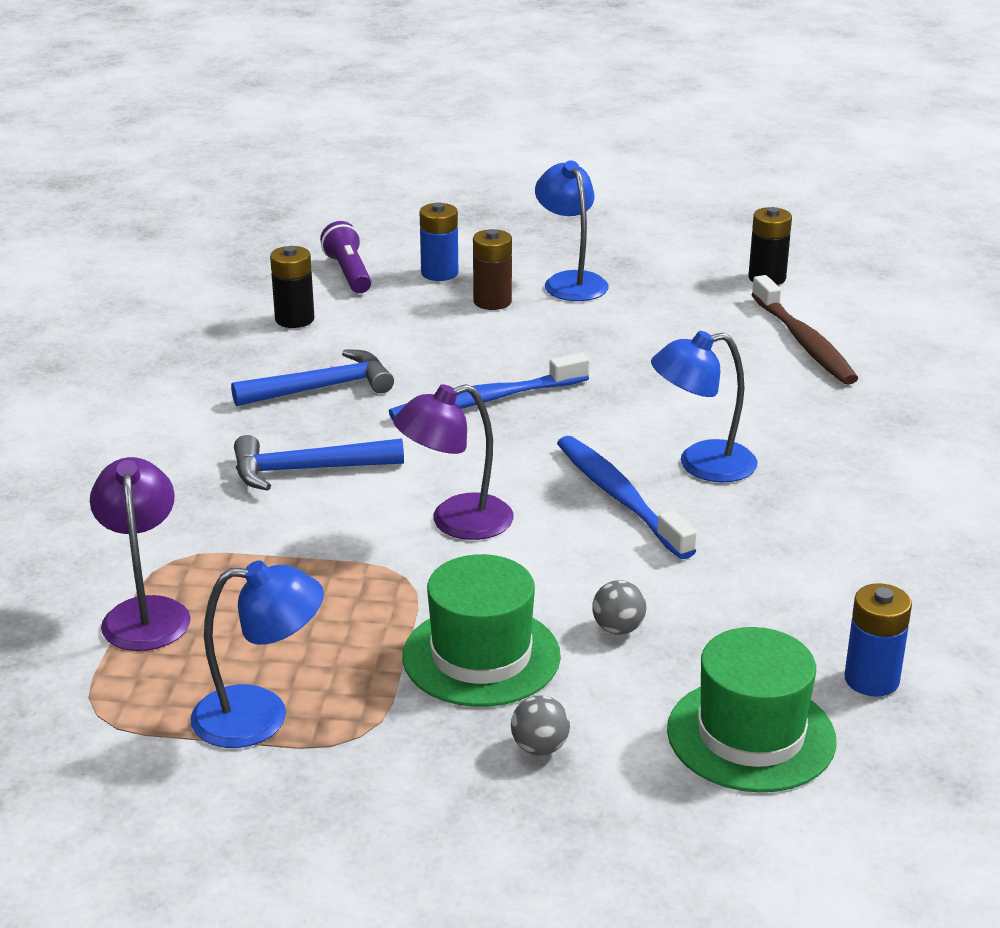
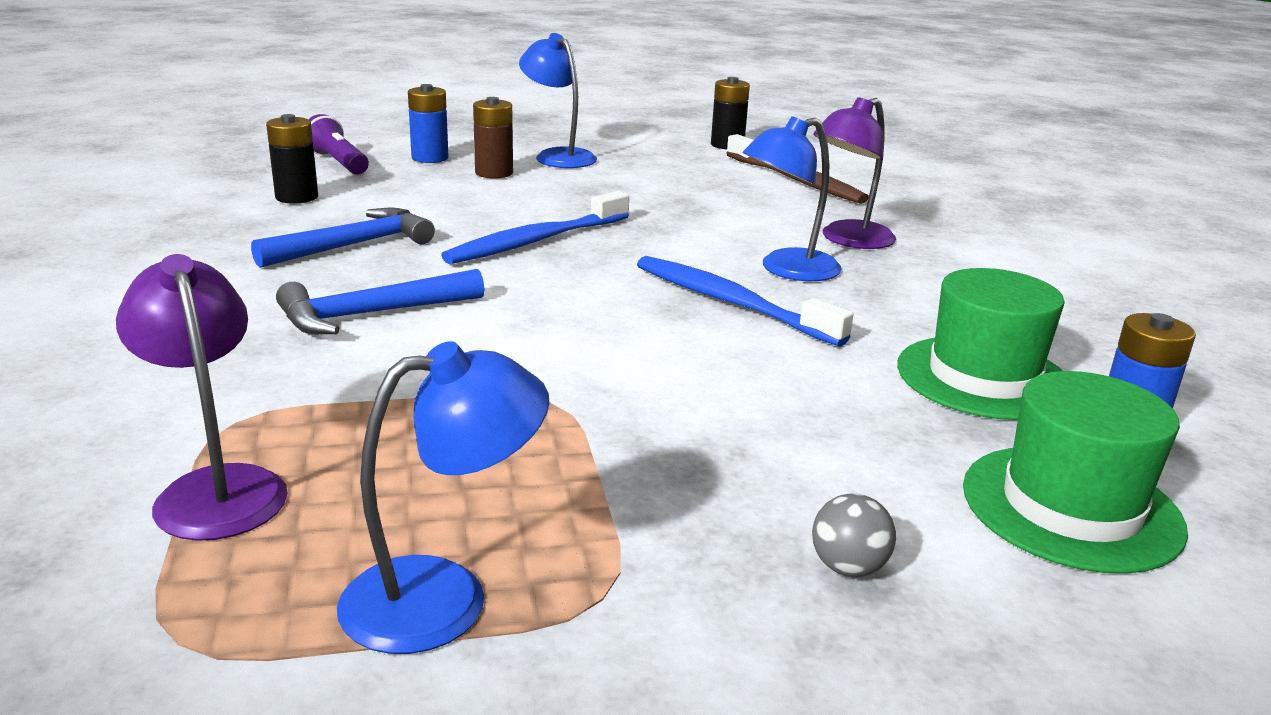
camera: 20 degrees left, 5 degrees down
purple lamp [393,384,514,540] -> purple lamp moved to [813,97,896,249]
green hat [402,554,561,707] -> green hat moved to [897,268,1065,420]
grey ball [592,580,646,635] -> none

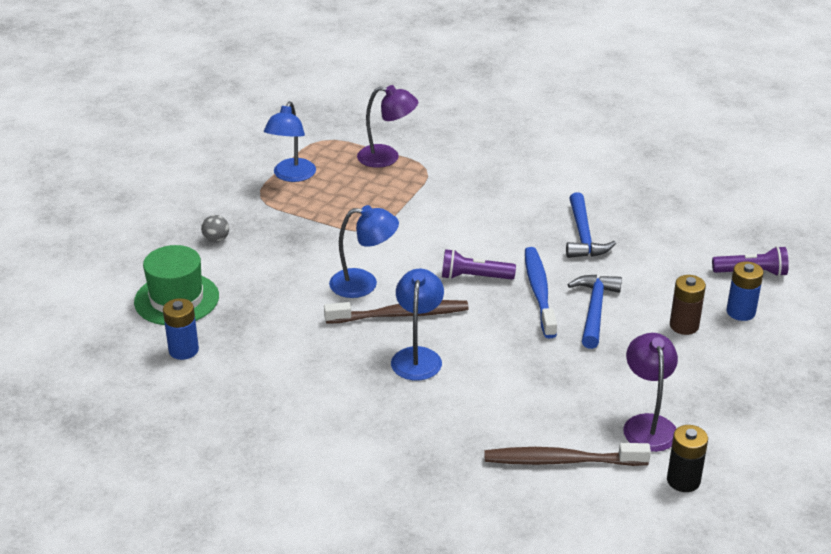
camera: 130 degrees right, 10 degrees up
black battery [266,114,318,204] -> none
blue hammer [276,269,484,335] -> blue hammer moved to [568,275,622,349]
blue lamp [519,33,597,168] -> blue lamp moved to [329,205,399,298]
blue toothbrush [637,256,854,347] -> brown toothbrush [324,300,469,324]
purple lamp [813,97,896,249] -> purple lamp moved to [623,333,678,452]
green hat [897,268,1065,420] -> none
none -> purple flashlight [442,249,516,280]

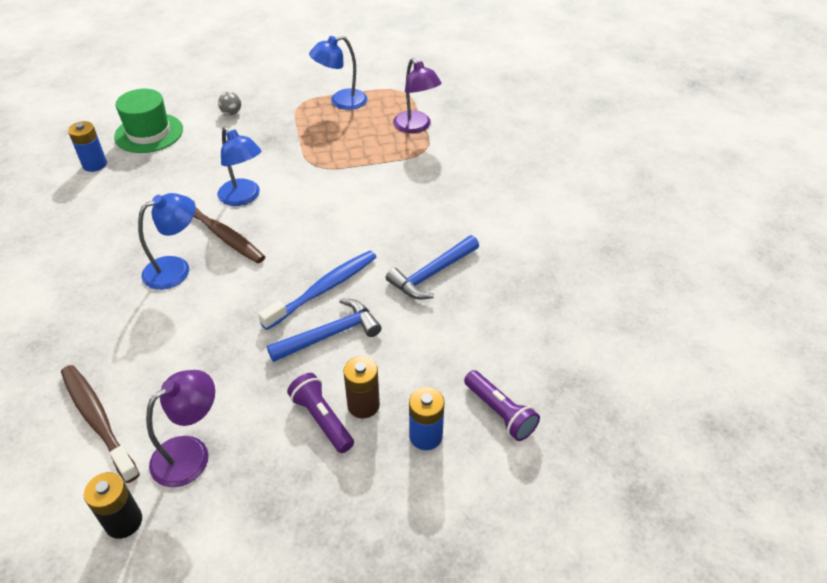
camera: 50 degrees right, 10 degrees up
purple flashlight [442,249,516,280] -> purple flashlight moved to [287,373,354,453]

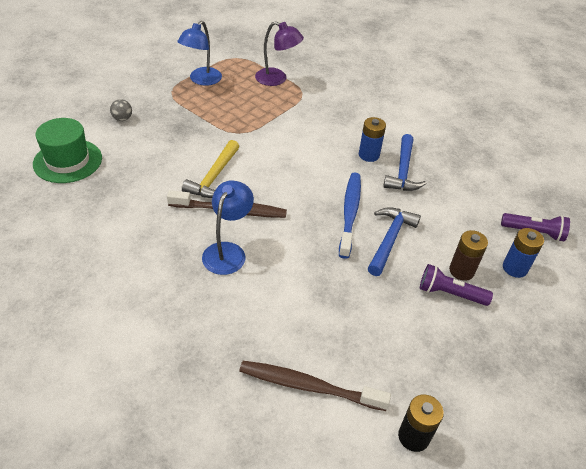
camera: 40 degrees left, 0 degrees up
blue battery [68,121,107,172] -> blue battery moved to [359,117,386,162]
purple lamp [146,370,215,487] -> none
blue lamp [217,126,261,206] -> yellow hammer [182,140,239,198]

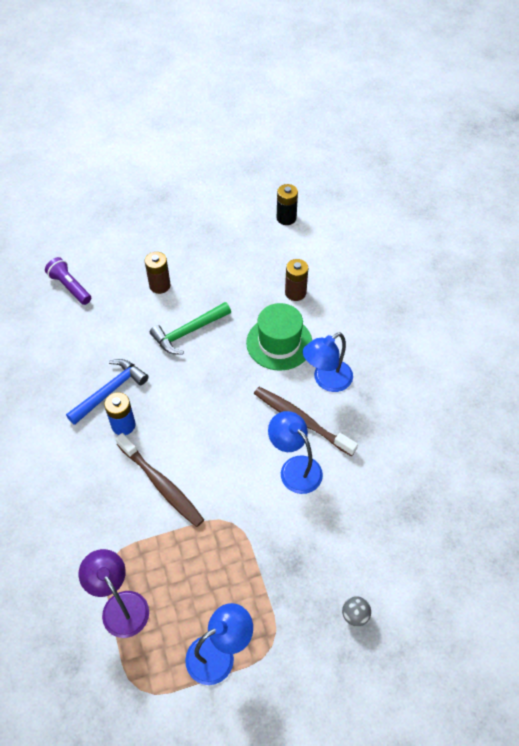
camera: 145 degrees left, 10 degrees up
green hat [33,118,102,183] -> green hat moved to [246,303,312,371]
yellow hammer [182,140,239,198] -> blue lamp [268,411,323,494]
brown toothbrush [239,361,391,411] -> brown toothbrush moved to [115,433,204,527]
blue toothbrush [339,173,361,259] -> none
blue hammer [368,207,421,276] -> green hammer [150,302,231,354]
purple flashlight [420,264,493,306] -> none
blue battery [503,228,544,278] -> none
none -> brown battery [285,259,308,301]

